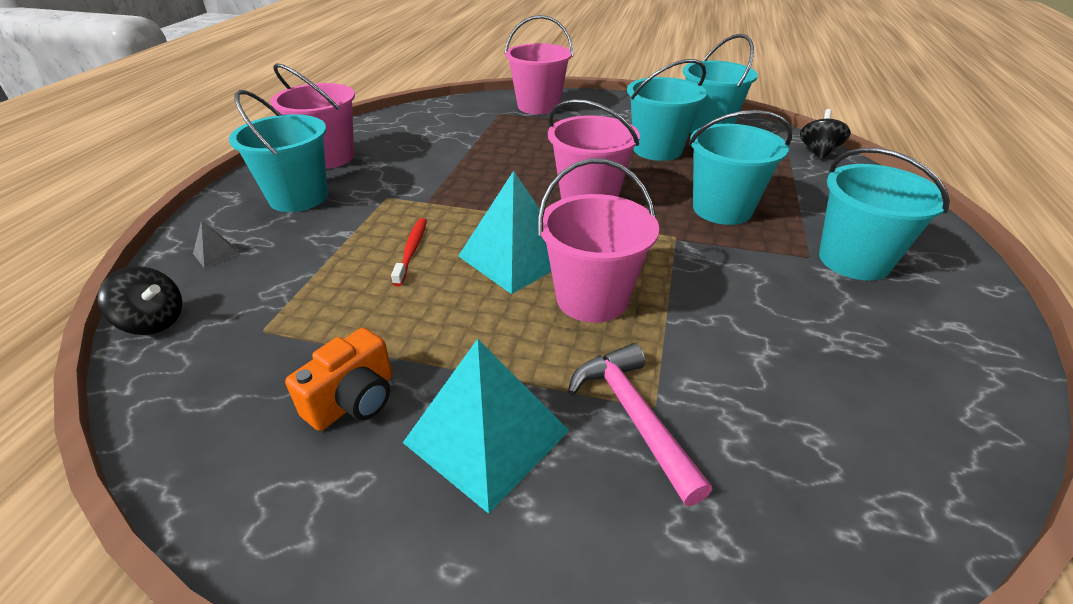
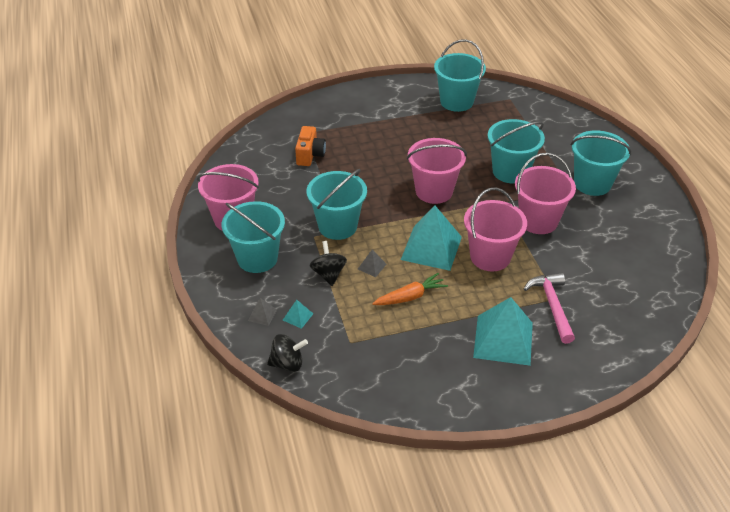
camera: 30 degrees left, 5 degrees up
orange camera [285,328,393,431] -> orange camera moved to [295,126,326,166]
red toothbrush [391,218,427,286] -> grey pyramid [358,250,387,277]
pink bucket [505,15,573,114] -> pink bucket moved to [515,153,576,234]
pink hammer [568,343,712,506] -> pink hammer turned 45 degrees clockwise [524,272,575,344]
turquoise bucket [627,59,707,161] -> turquoise bucket moved to [307,169,367,240]
black spinning top [800,109,851,160] -> black spinning top moved to [310,241,347,286]
none -> turquoise pyramid [283,300,313,329]
none -> orange carrot [372,273,448,305]

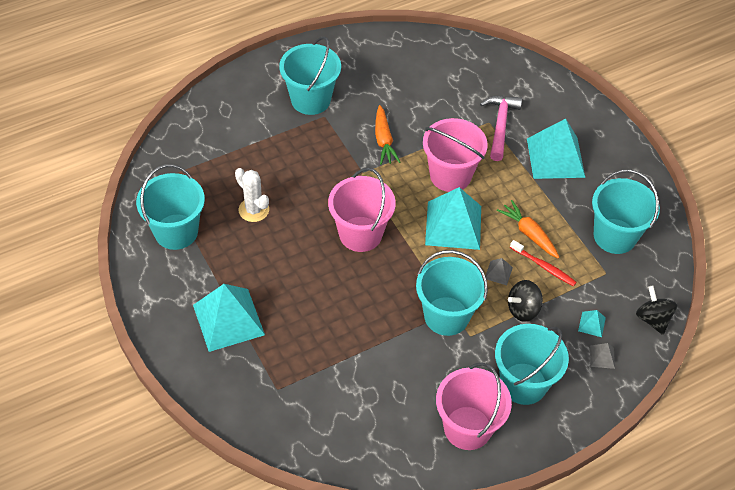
camera: 105 degrees left, 10 degrees up
orange camera [295,126,326,166] -> none
turquoise bucket [487,119,545,183] -> turquoise bucket moved to [592,169,660,254]
pink bucket [515,153,576,234] -> orange carrot [375,105,400,165]
pink hammer [524,272,575,344] -> pink hammer turned 120 degrees clockwise [480,96,522,161]
none -> turquoise pyramid [193,284,265,352]
none -> white cactus [235,168,269,222]
none -> red toothbrush [510,240,577,286]

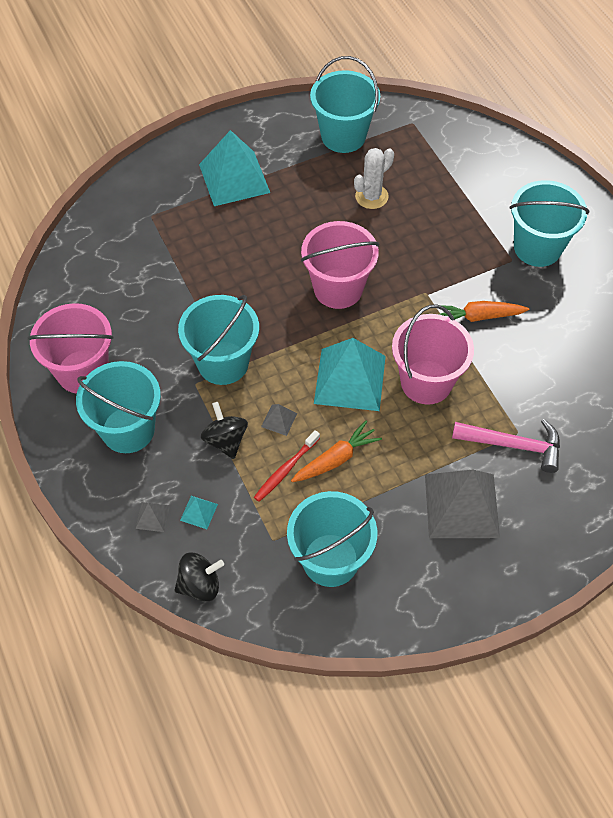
camera: 95 degrees right, 5 degrees up
turquoise pyramid [527,119,585,179] -> grey pyramid [425,470,500,538]

